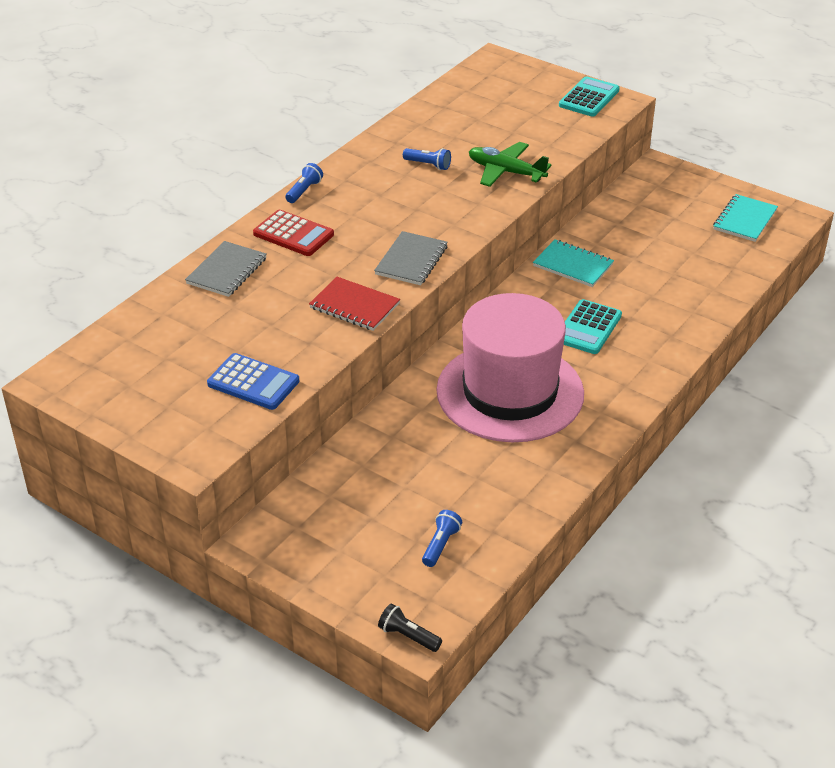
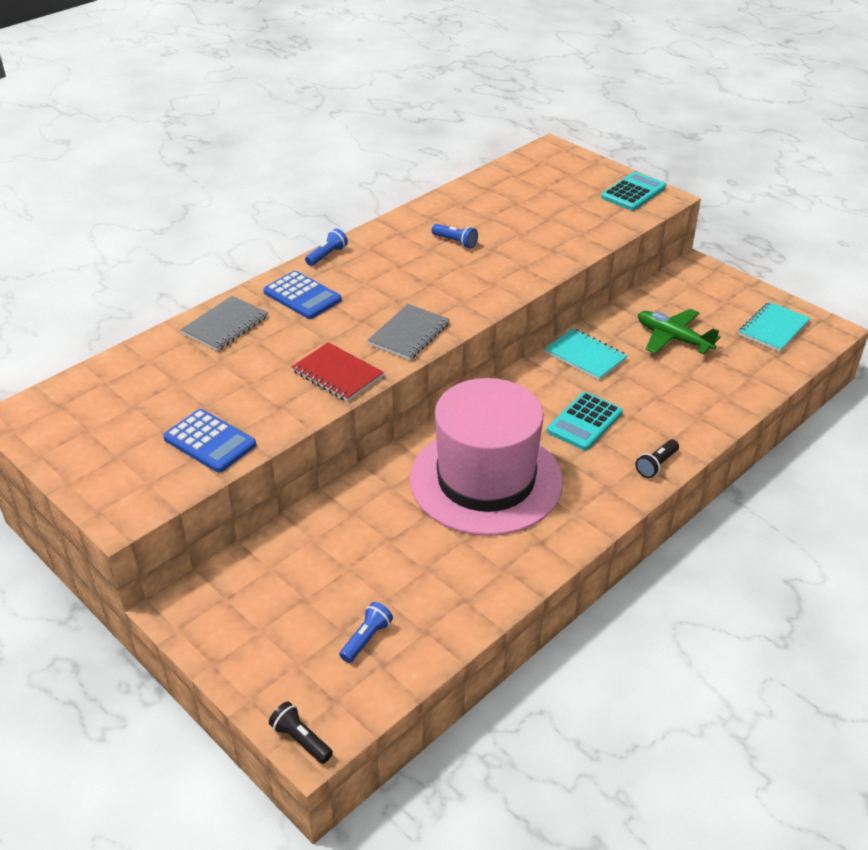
camera: 10 degrees right, 0 degrees up
red calculator [253,210,334,256] -> blue calculator [263,271,342,319]
green plane [469,142,552,187] -> green plane moved to [638,309,721,354]
none -> black flashlight [635,440,679,478]

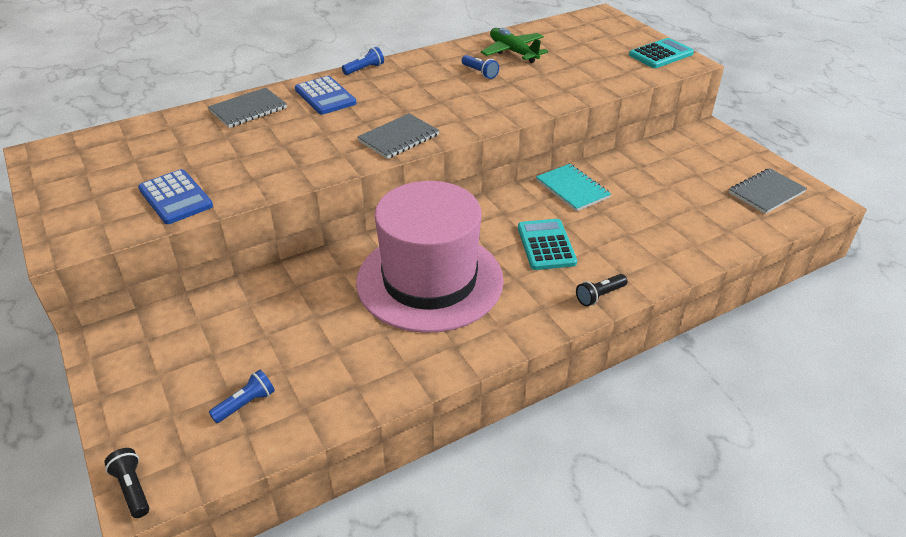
camera: 15 degrees right, 0 degrees up
red notebook [292,342,384,402] -> none
turquoise calculator [547,392,623,450] -> turquoise calculator turned 120 degrees clockwise [518,219,577,270]
green plane [638,309,721,354] -> green plane moved to [481,28,548,63]
turquoise notebook [739,302,811,352] -> grey notebook [729,168,807,214]

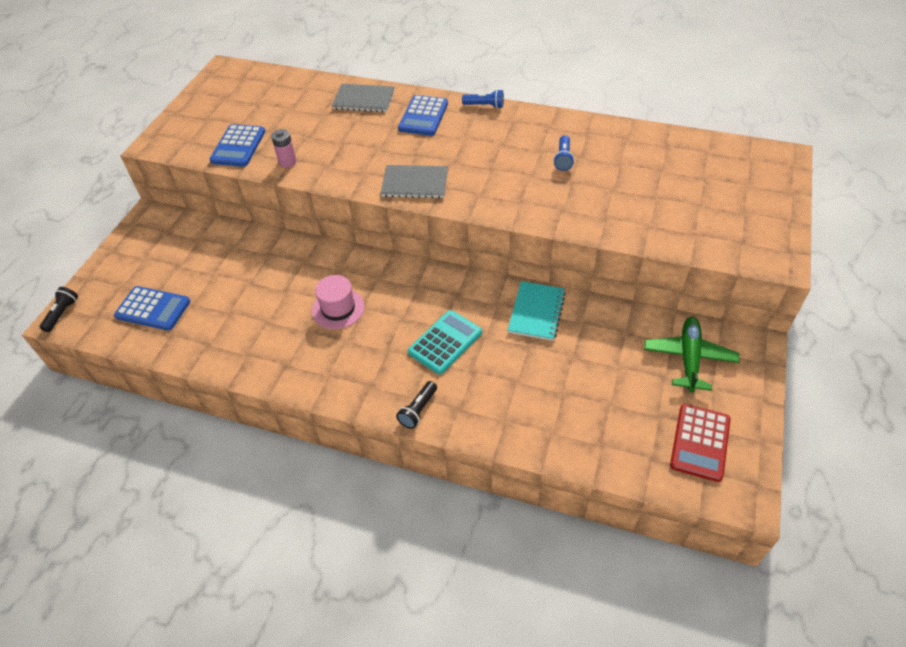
camera: 50 degrees right, 10 degrees up
blue flashlight [209,370,275,423] -> blue calculator [114,286,191,331]
pink hat [356,181,504,333] -> pink hat [312,275,365,329], size x0.41
green plane [481,28,548,63] -> green plane moved to [644,317,740,393]
black flashlight [576,274,627,306] -> black flashlight turned 75 degrees counterclockwise [396,381,437,429]
turquoise calculator [629,38,694,68] -> none
grey notebook [729,168,807,214] -> red calculator [670,404,731,482]
none -> pink battery [271,129,297,168]

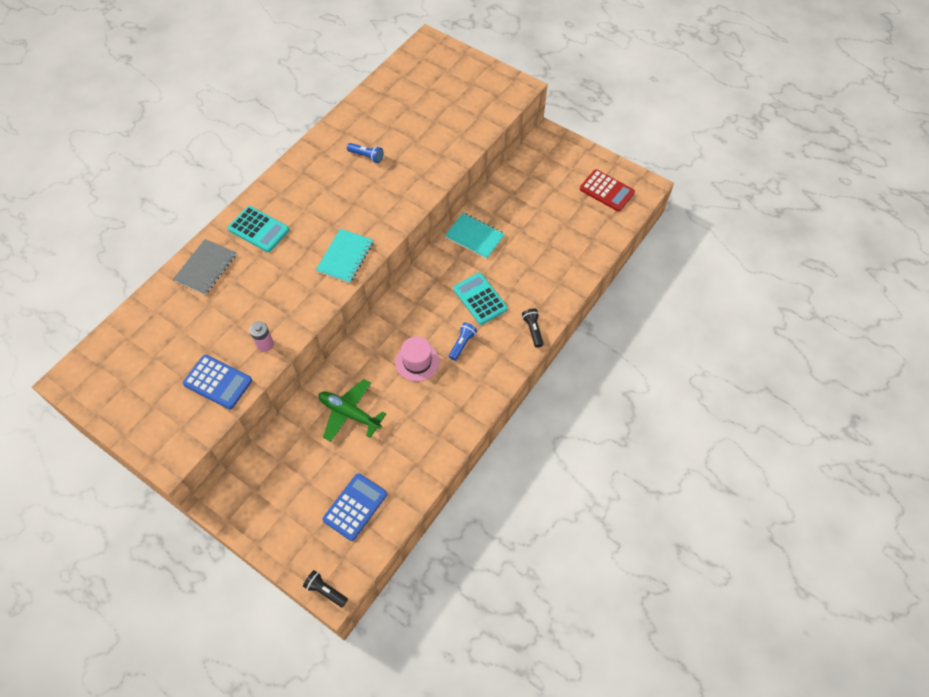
camera: 75 degrees left, 10 degrees up
grey notebook [381,165,448,198] -> turquoise notebook [316,229,373,283]
black flashlight [396,381,437,429] -> black flashlight turned 150 degrees counterclockwise [522,308,544,348]
blue calculator [398,95,448,136] -> turquoise calculator [228,206,289,252]
blue flashlight [462,89,504,109] -> blue flashlight moved to [449,323,477,361]
green plane [644,317,740,393] -> green plane moved to [319,379,386,442]

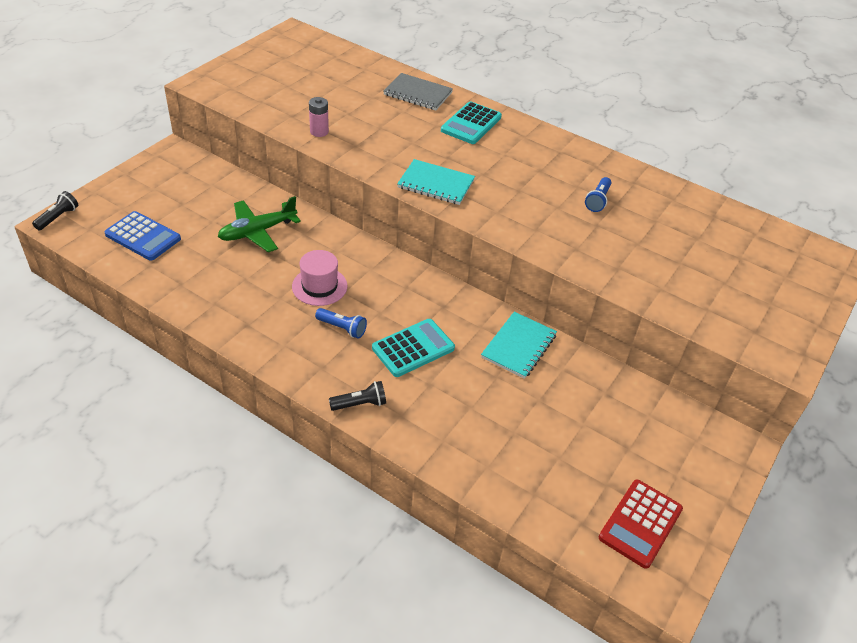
camera: 85 degrees right, 15 degrees down
blue calculator [183,355,252,409] -> none
green plane [319,379,386,442] -> green plane turned 150 degrees counterclockwise [218,196,301,252]

